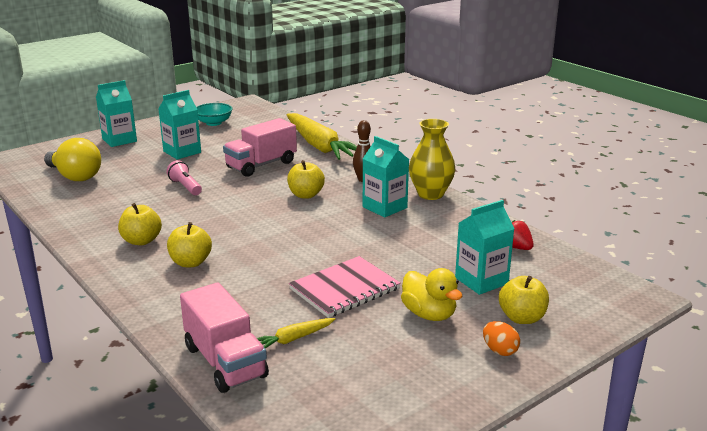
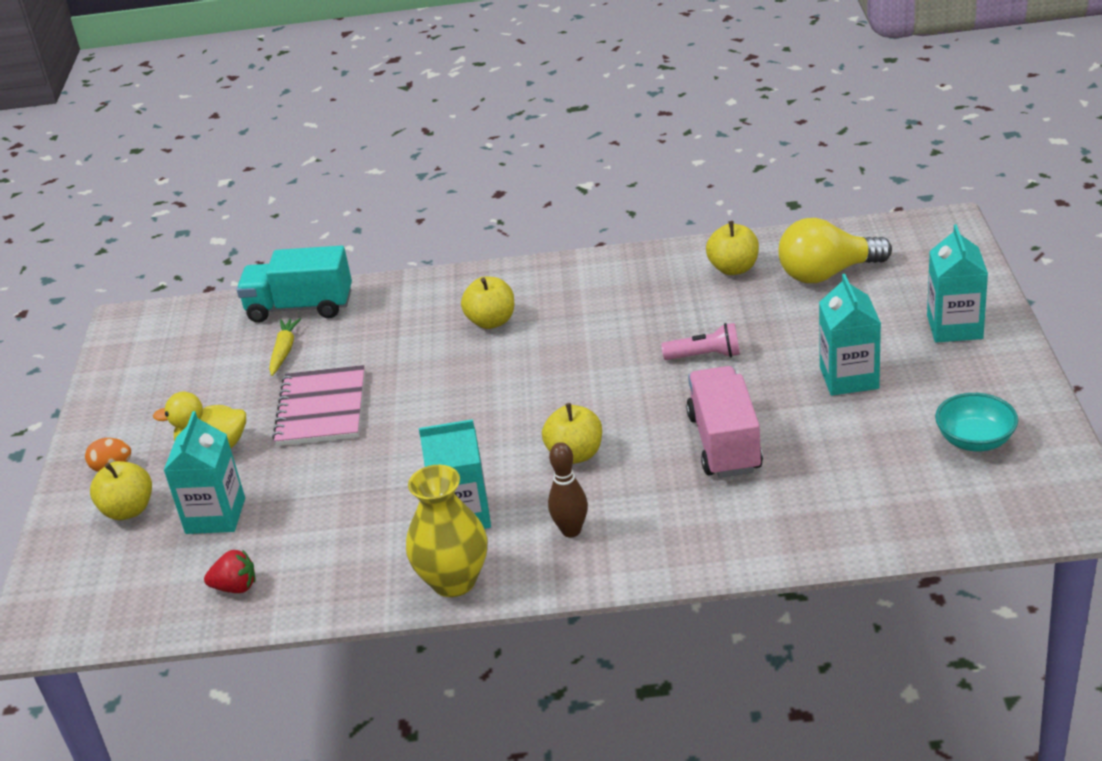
camera: 130 degrees right, 10 degrees up
yellow apple [118,203,162,245] -> yellow apple moved to [706,221,759,275]
pink truck [180,282,269,393] -> turquoise truck [237,246,352,323]
yellow carrot [287,113,357,160] -> none

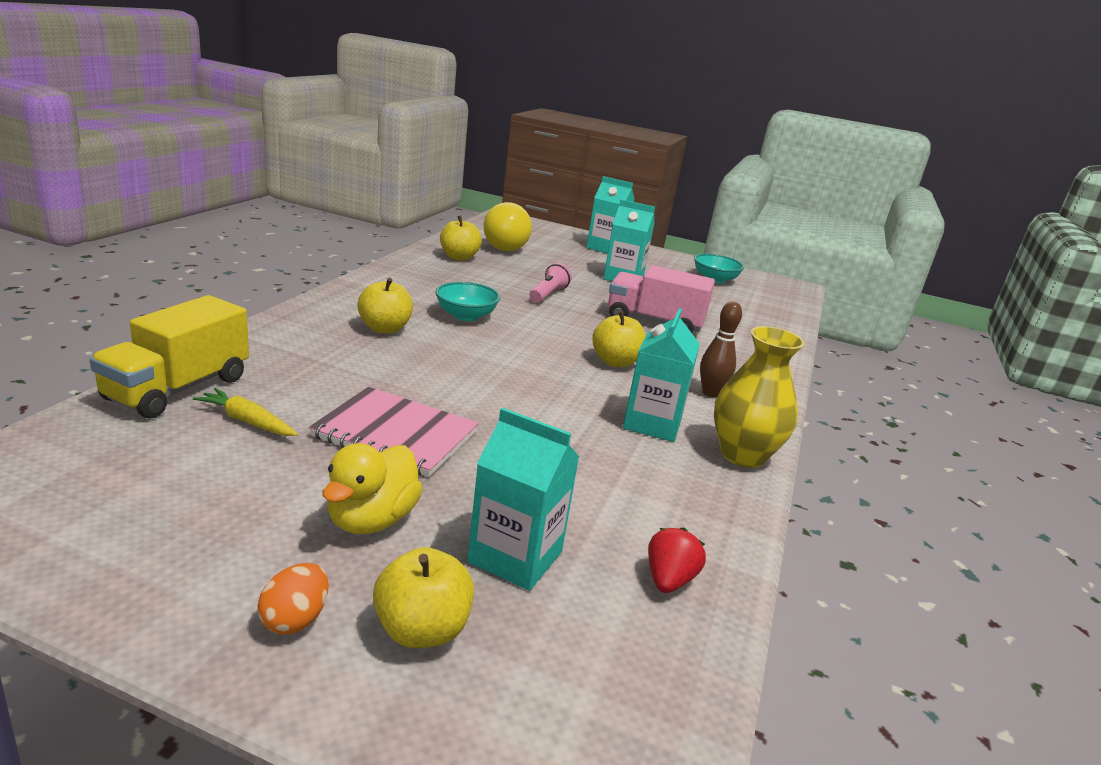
camera: 75 degrees left, 10 degrees down
turquoise truck [237,246,352,323] -> yellow truck [89,295,249,419]
none -> turquoise bowl [435,282,500,321]

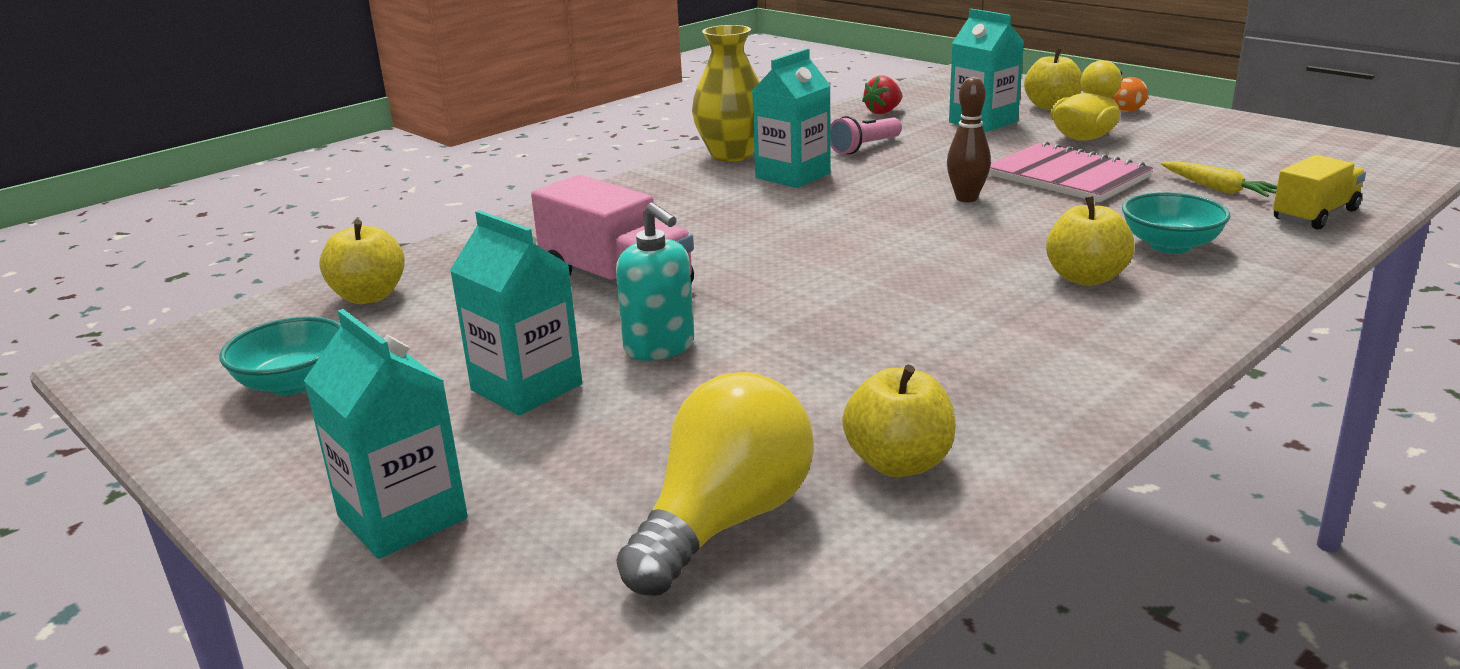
camera: 150 degrees left, 0 degrees up
yellow truck [89,295,249,419] -> yellow truck [1273,155,1366,230], size x0.66
turquoise bowl [435,282,500,321] -> turquoise bowl moved to [1122,192,1230,254]
pink flashlight [529,263,572,303] -> pink flashlight moved to [830,116,902,155]
yellow apple [592,311,646,367] -> yellow apple moved to [319,220,405,304]
brown bowling pin [700,301,742,397] -> brown bowling pin moved to [947,77,991,202]
none -> turquoise soap dispenser [616,203,694,361]

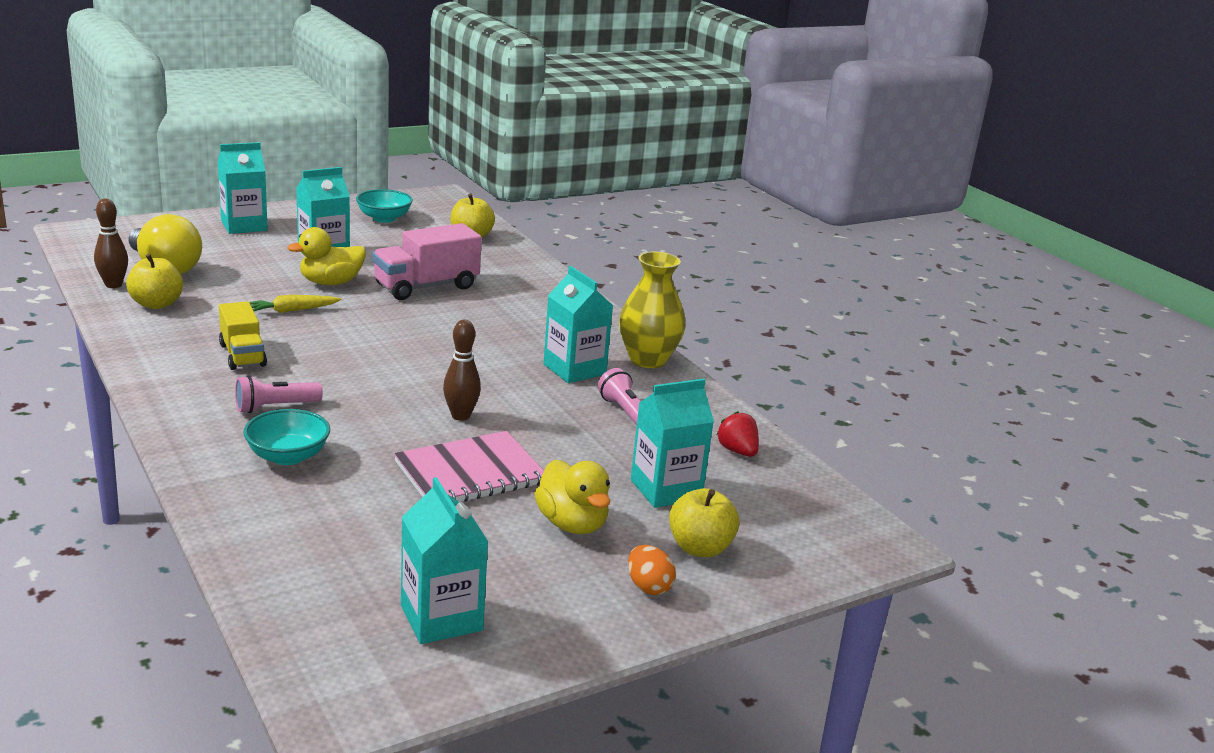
camera: 100 degrees right, 0 degrees up
turquoise soap dispenser [616,203,694,361] -> yellow duck [287,227,366,285]
yellow apple [1046,196,1135,286] -> pink flashlight [235,375,323,413]
yellow carrot [1161,161,1277,197] -> yellow carrot moved to [250,295,341,313]
yellow truck [1273,155,1366,230] -> yellow truck moved to [219,301,267,370]
none -> brown bowling pin [94,199,128,288]
none -> turquoise carton [401,477,488,644]

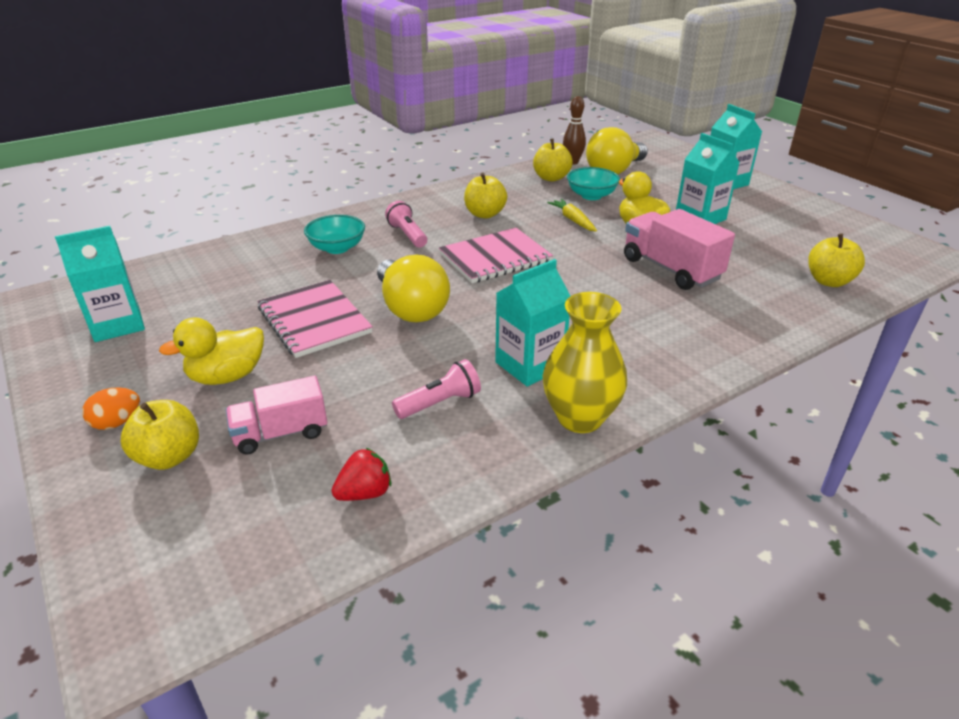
camera: 90 degrees right, 10 degrees up
yellow truck [219,301,267,370] -> yellow apple [464,173,507,218]
turquoise bowl [356,189,413,223] -> turquoise bowl moved to [567,167,620,200]
brown bowling pin [443,320,481,421] -> yellow light bulb [377,255,450,322]
turquoise carton [631,378,714,508] -> pink truck [226,376,327,455]
none -> pink notebook [439,228,553,283]

